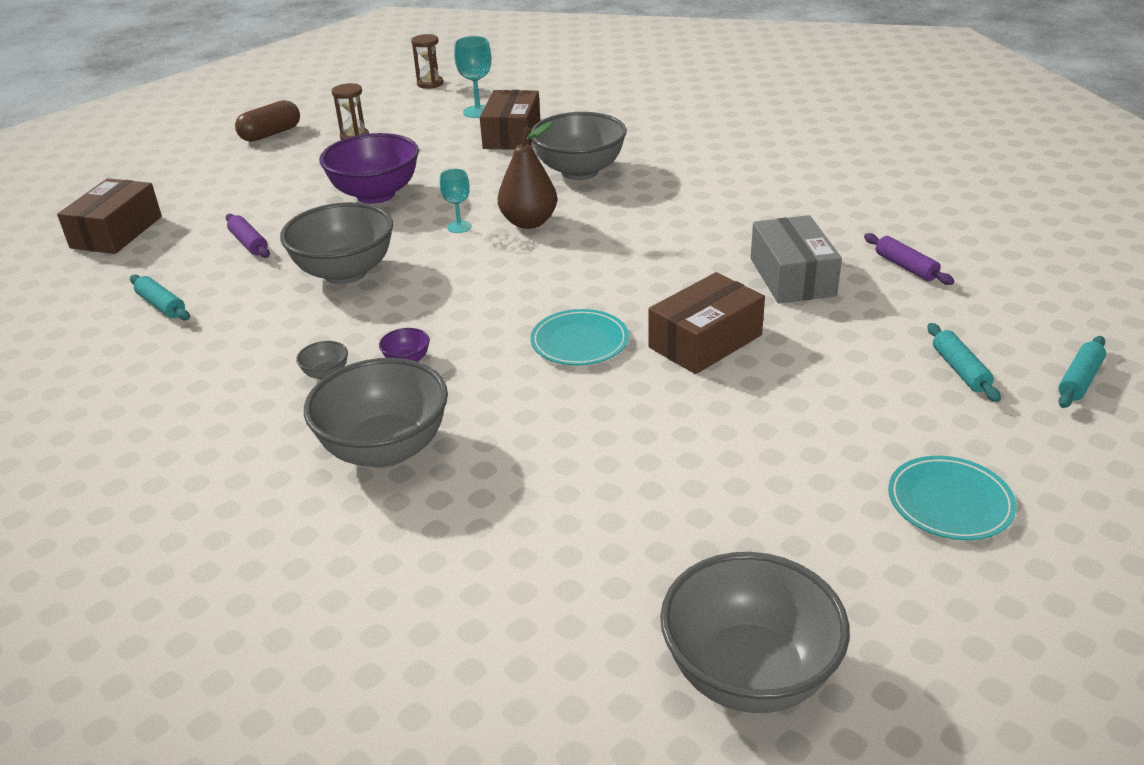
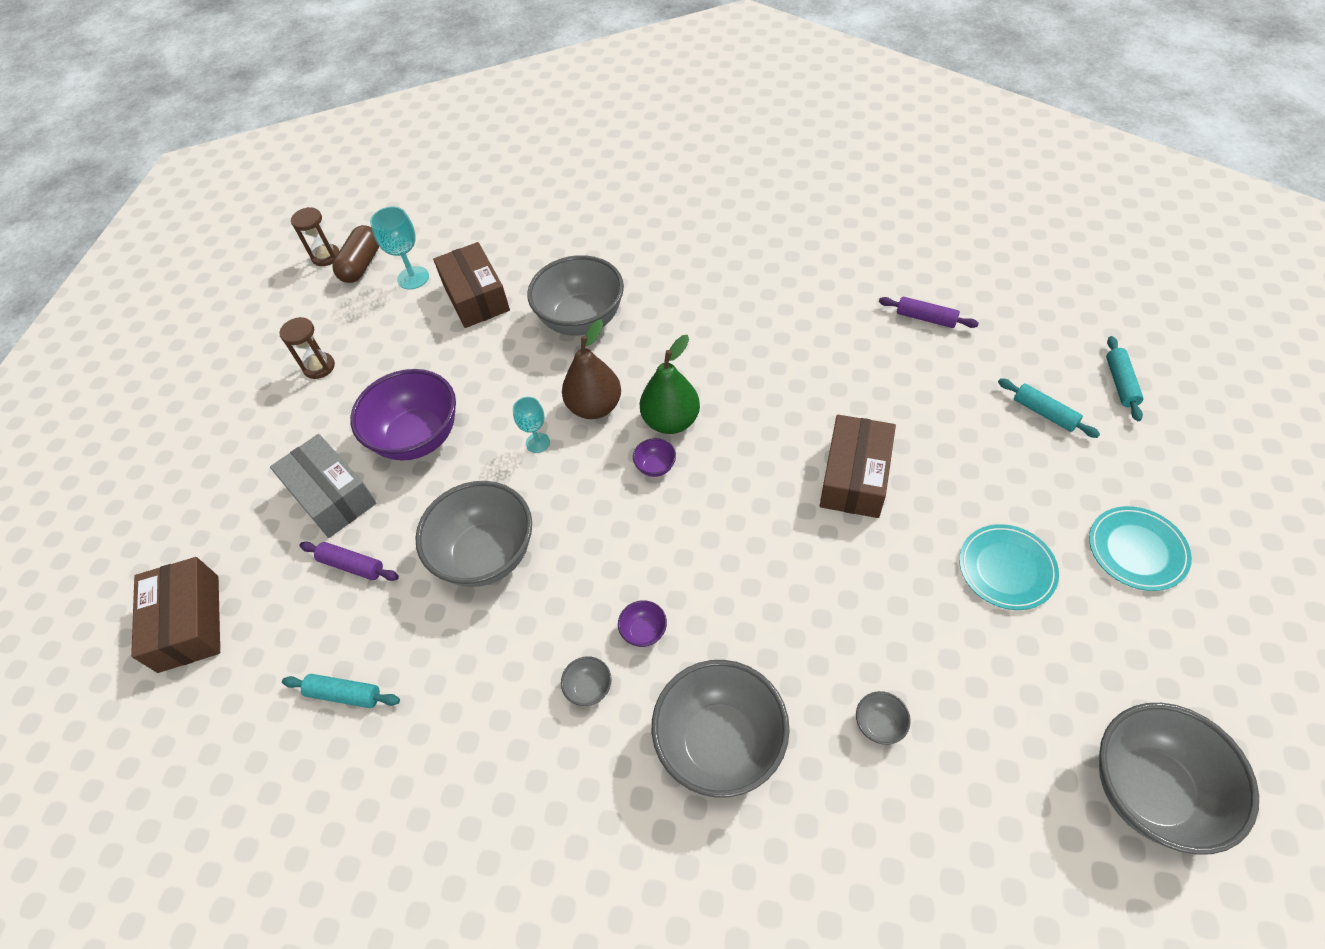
camera: 30 degrees left, 20 degrees up
brown capsule [235,100,300,142] -> brown capsule moved to [333,225,379,283]
turquoise plate [530,309,629,365] -> turquoise plate moved to [959,524,1059,610]
grey box [751,215,842,303] -> grey box moved to [270,434,376,538]
none -> purple bowl [633,438,676,477]
none -> green pear [640,335,700,434]
none -> grey bowl [856,691,911,745]

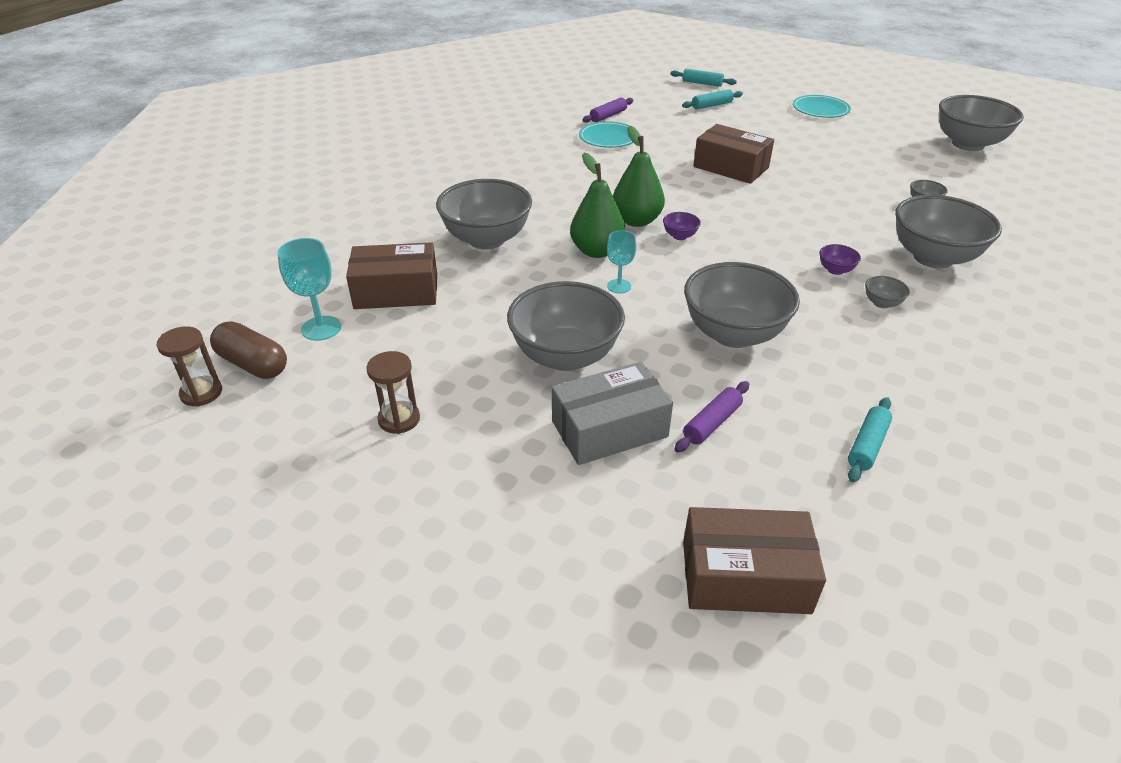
camera: 75 degrees left, 15 degrees down
purple bowl [350,369,456,461] -> grey bowl [507,281,625,371]
brown pear [562,320,621,419] -> green pear [570,152,626,258]
turquoise plate [959,524,1059,610] -> turquoise plate moved to [579,121,634,148]

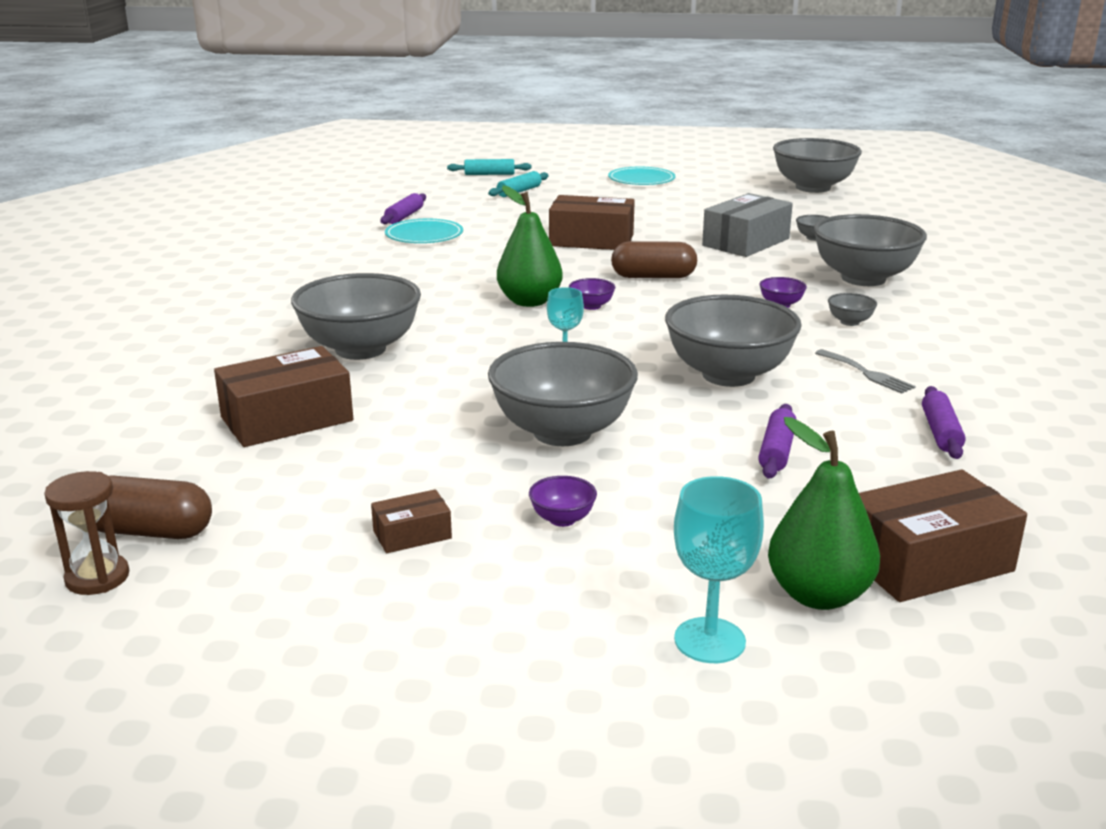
camera: 25 degrees left, 15 degrees down
turquoise goblet [278,238,341,341] -> turquoise goblet moved to [674,476,764,663]
brown hourglass [366,351,420,434] -> brown box [371,489,452,553]
grey box [552,362,673,465] -> grey box moved to [702,193,793,257]
green pear [570,152,626,258] -> green pear moved to [768,417,880,610]
turquoise rolling pin [848,397,892,482] -> purple rolling pin [922,386,965,459]
none -> purple bowl [529,476,597,527]
none -> brown capsule [611,241,697,278]
none -> grey fork [815,349,916,394]

